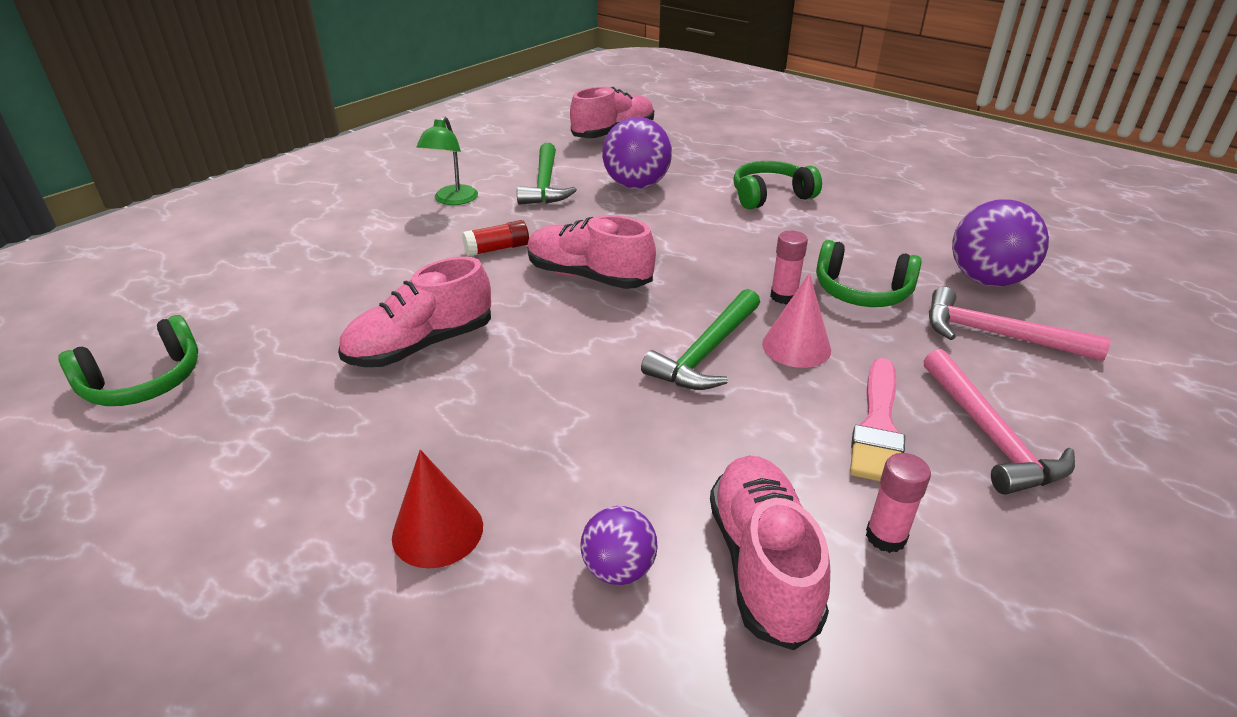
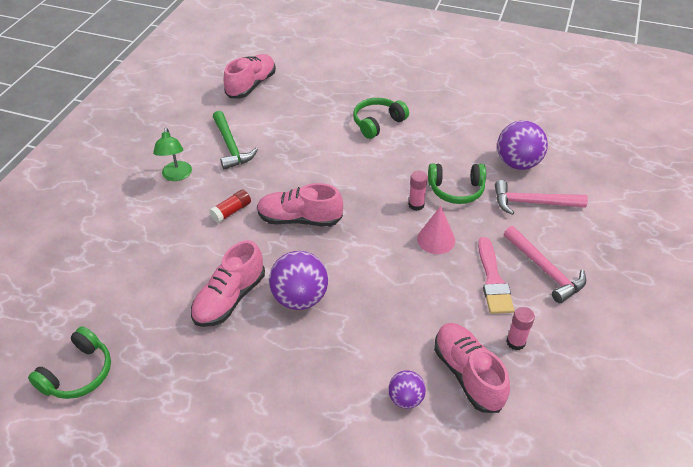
camera: 20 degrees left, 10 degrees up
red cone [392,450,483,568] -> none
purple ball [602,117,672,189] -> purple ball moved to [269,251,328,310]
green hammer [641,289,760,390] -> none

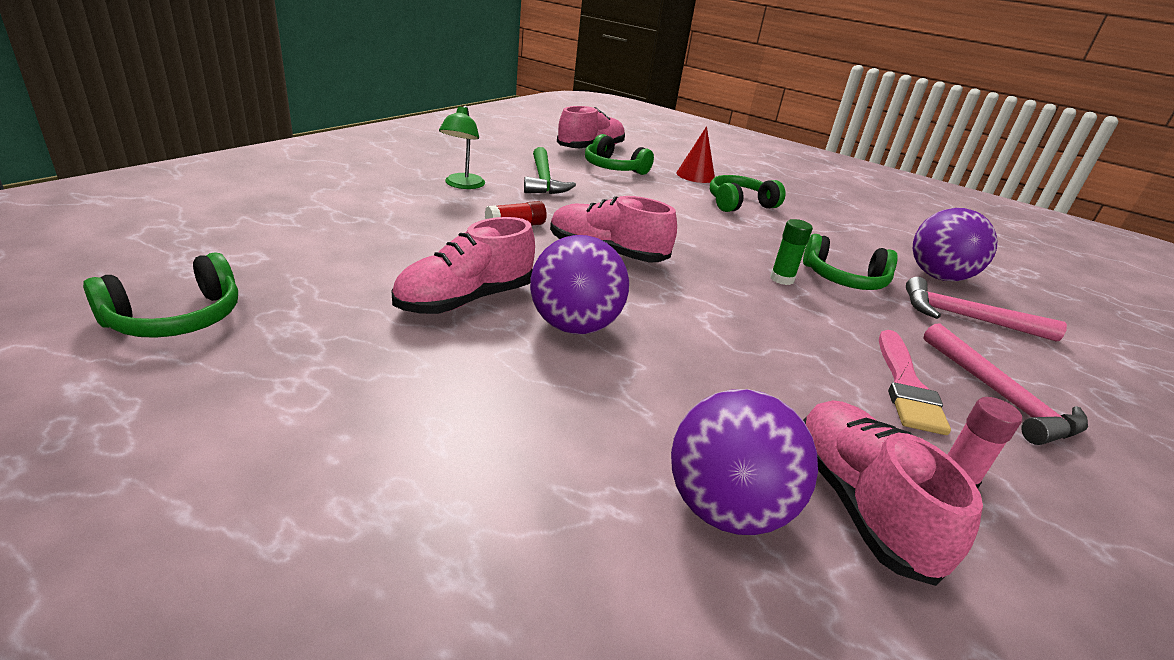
camera: 10 degrees right, 15 degrees down
purple ball [388,370,426,409] -> purple ball [671,389,818,535], size x1.76
pink glue stick [408,171,428,211] -> green glue stick [770,219,813,285]
pink cone [417,206,455,254] -> none
none -> green headphones [585,134,654,175]
none -> red cone [676,126,715,183]

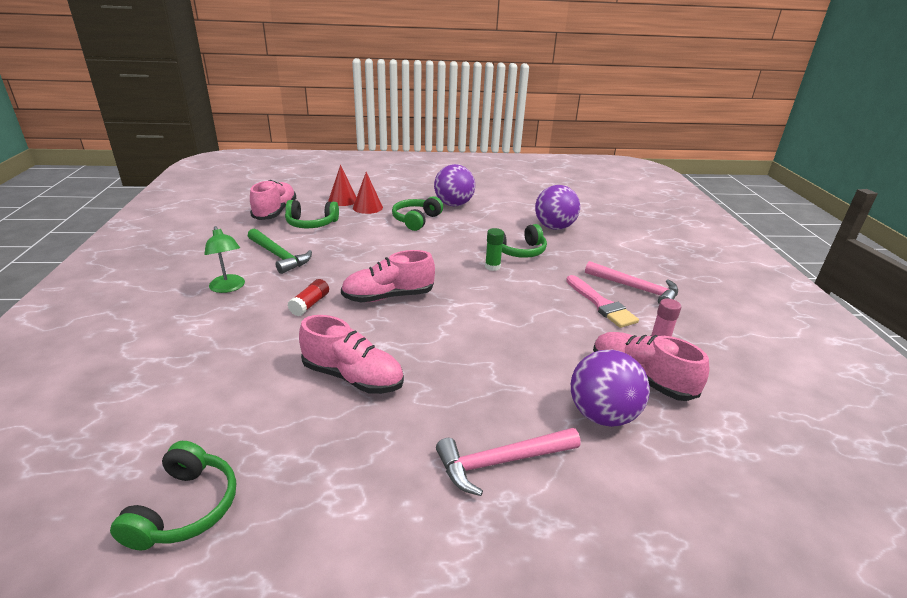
camera: 35 degrees left, 0 degrees up
pink shoe [391,217,535,314] -> pink shoe turned 75 degrees counterclockwise [299,315,404,394]
purple ball [530,235,629,334] -> purple ball moved to [434,164,475,206]
pink hammer [906,277,1067,341] -> pink hammer moved to [436,428,580,496]
none -> red cone [328,165,357,206]

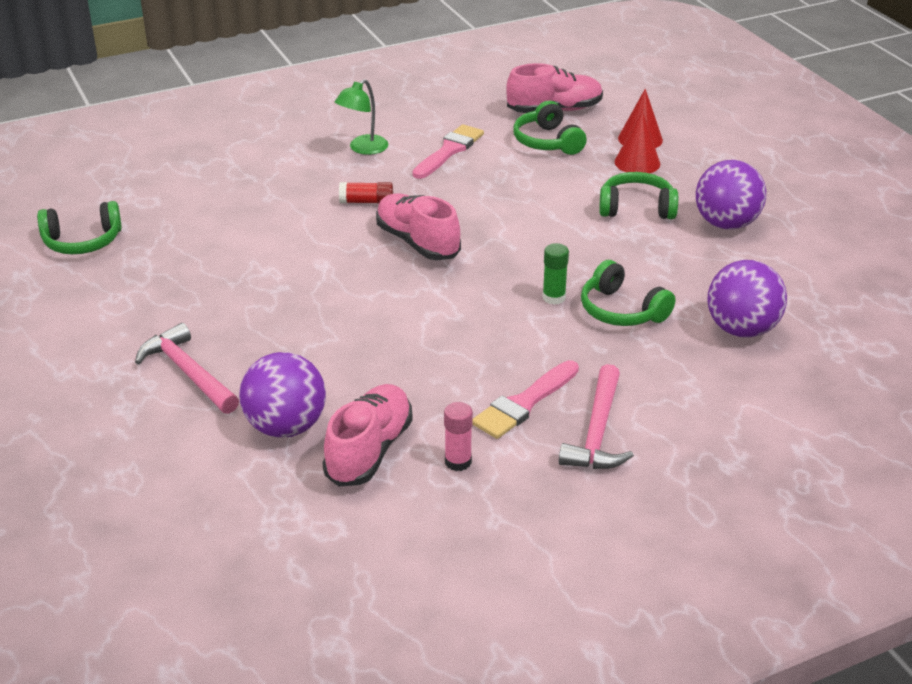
camera: 70 degrees right, 5 degrees up
green hammer [248,229,312,274] -> pink brush [413,124,484,179]
pink shoe [299,315,404,394] -> none

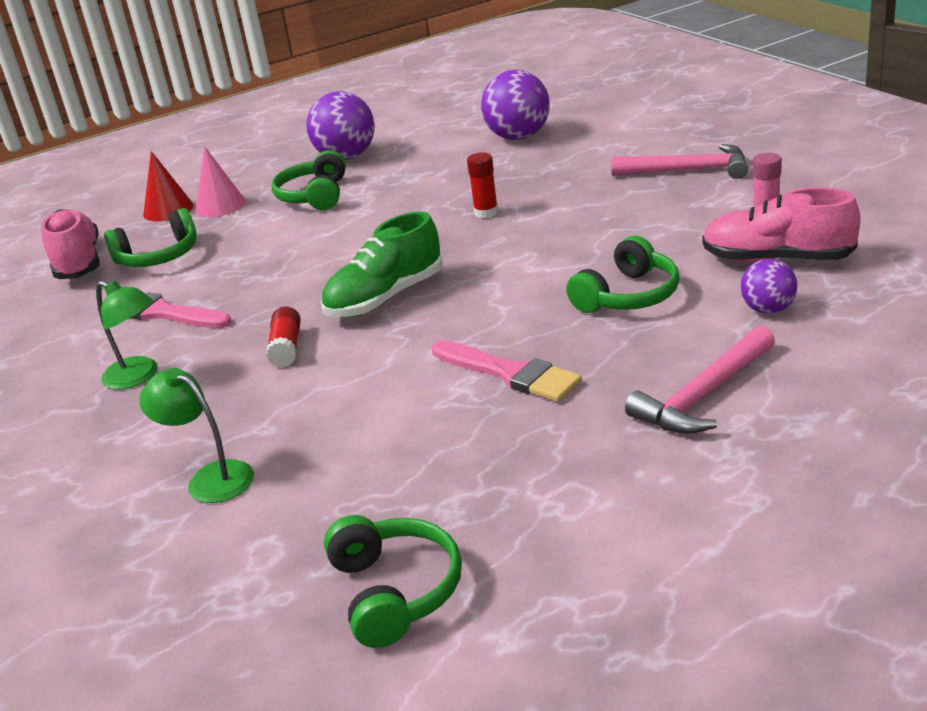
camera: 90 degrees left, 5 degrees down
purple ball [239,352,326,438] -> purple ball [741,259,798,314], size x0.57
pink shoe [376,194,461,260] -> green shoe [321,211,443,317]
pink brush [473,360,579,439] -> pink brush moved to [432,340,582,402]
green glue stick [542,243,569,305] -> red glue stick [467,152,498,218]
green headphones [581,260,675,326] -> green headphones moved to [566,236,679,313]
red cone [615,111,660,173] -> pink cone [195,146,246,217]
none -> green lamp [139,368,254,503]

